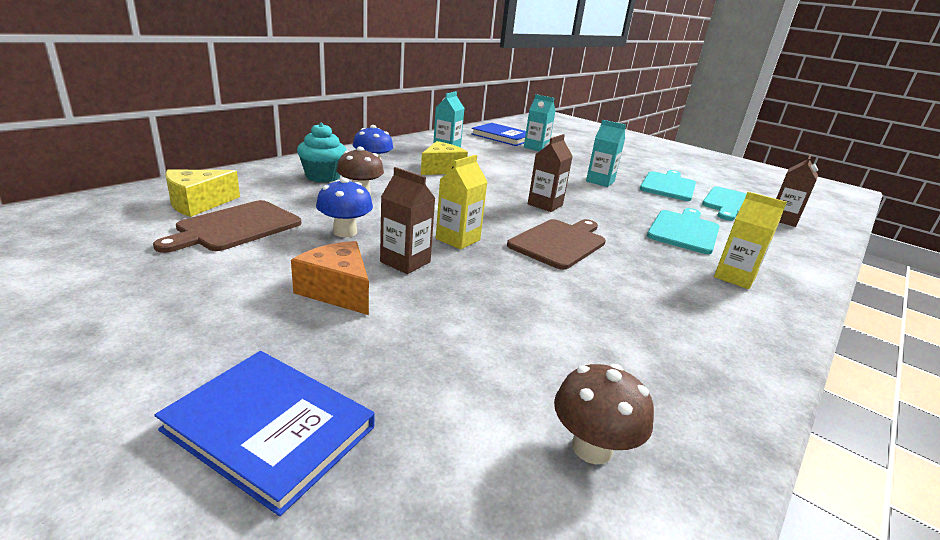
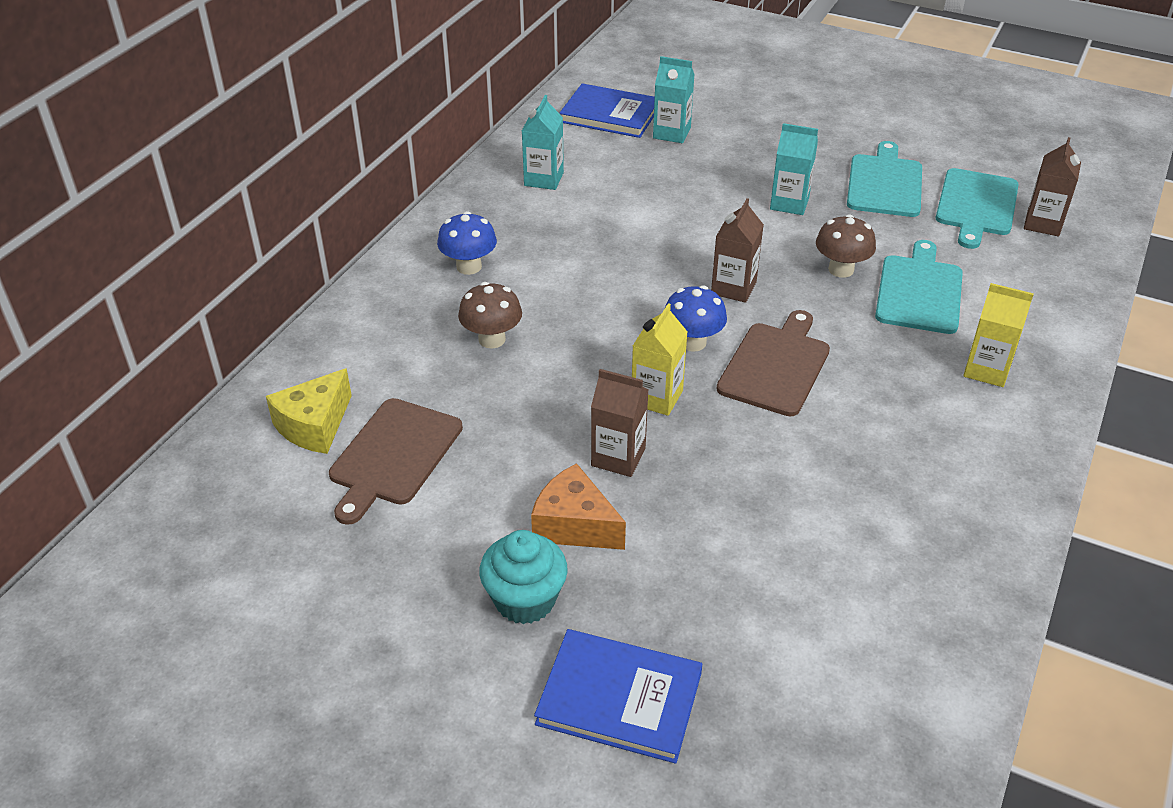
camera: 10 degrees left, 15 degrees up
turquoise cupcake [297,123,347,183] -> turquoise cupcake moved to [479,530,568,624]
blue mushroom [316,178,373,237] -> blue mushroom moved to [665,285,727,352]
yellow cheese [421,141,468,175] -> none
brown mushroom [554,364,654,464] -> brown mushroom moved to [816,214,876,278]

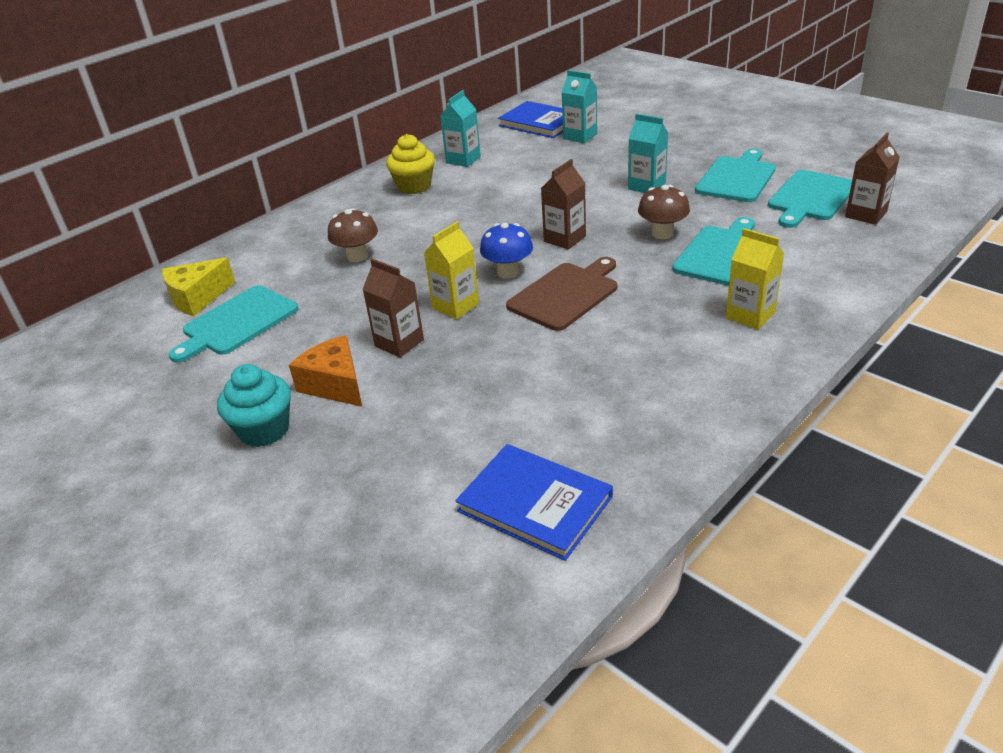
camera: 20 degrees right, 5 degrees down
brown cutting board [329,398,463,525] -> turquoise cutting board [169,285,299,363]
blue mushroom [437,211,497,275] -> none
blue book [534,629,703,764] -> blue book moved to [455,444,613,561]
none -> yellow cupcake [386,134,435,194]

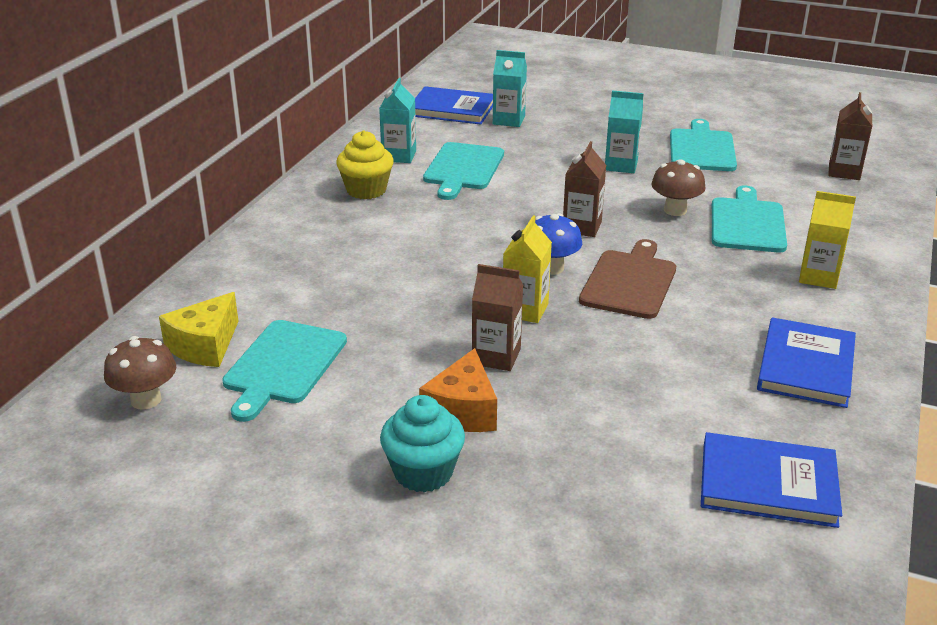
camera: 25 degrees left, 5 degrees down
orange cheese [289,335,362,407] -> orange cheese turned 105 degrees counterclockwise [419,348,497,432]
brown mushroom [328,208,378,262] -> brown mushroom moved to [104,336,177,410]
turquoise cutting board [768,170,852,228] -> turquoise cutting board moved to [423,142,504,200]
none -> blue book [757,317,856,408]

